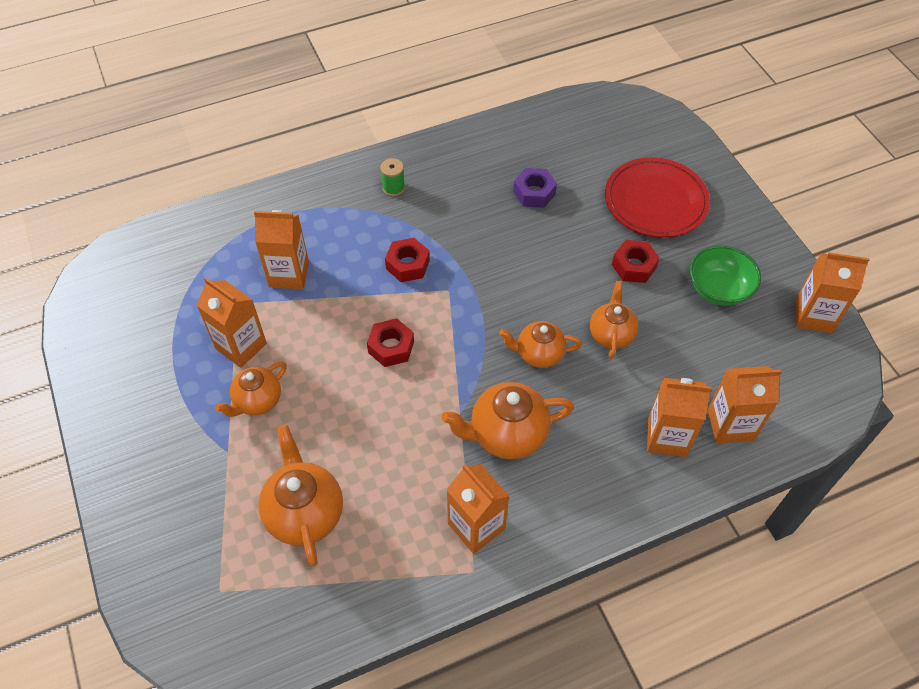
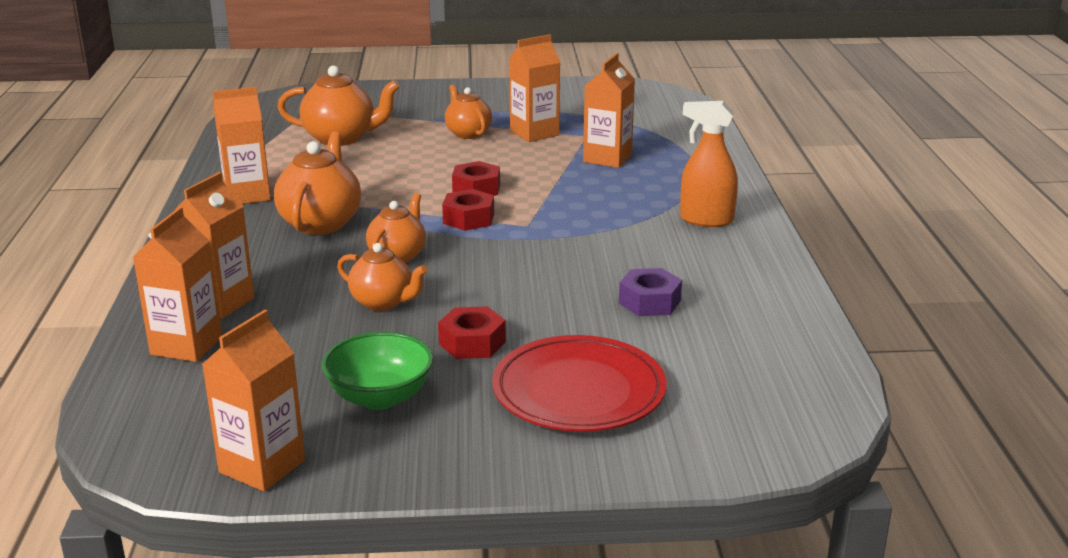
camera: 110 degrees right, 30 degrees down
green spool [380,158,405,197] -> orange spray bottle [680,101,738,227]
red nut [385,238,430,282] -> red nut moved to [442,189,494,231]

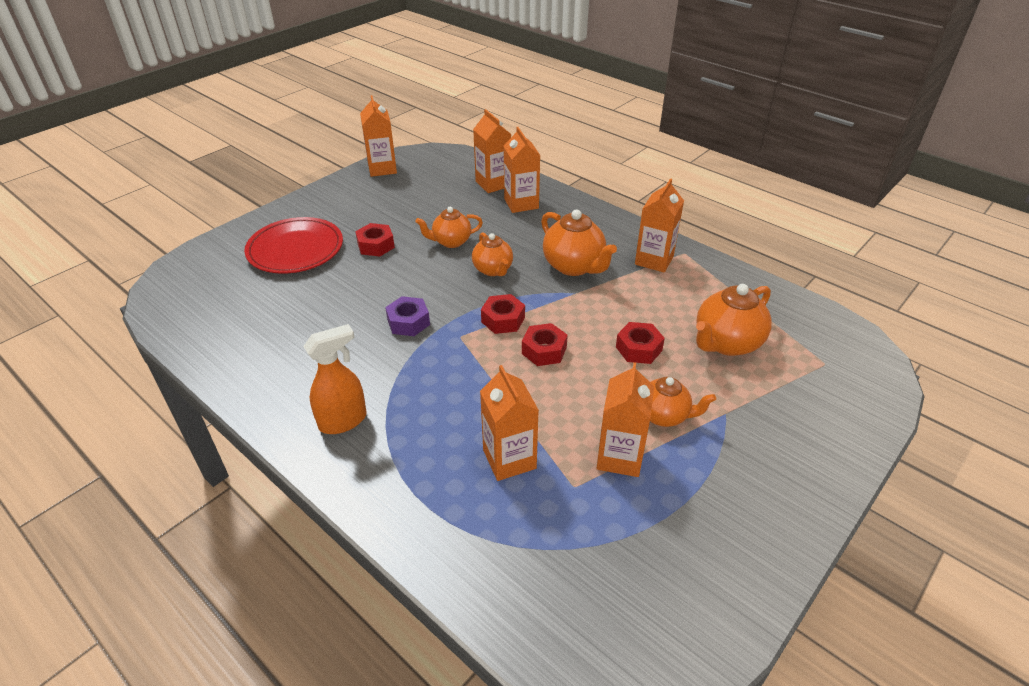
camera: 135 degrees right, 15 degrees up
green bowl [322,332,433,410] -> none
purple nut [619,268,682,316] -> purple nut moved to [385,296,430,336]
none -> red nut [616,322,665,364]

